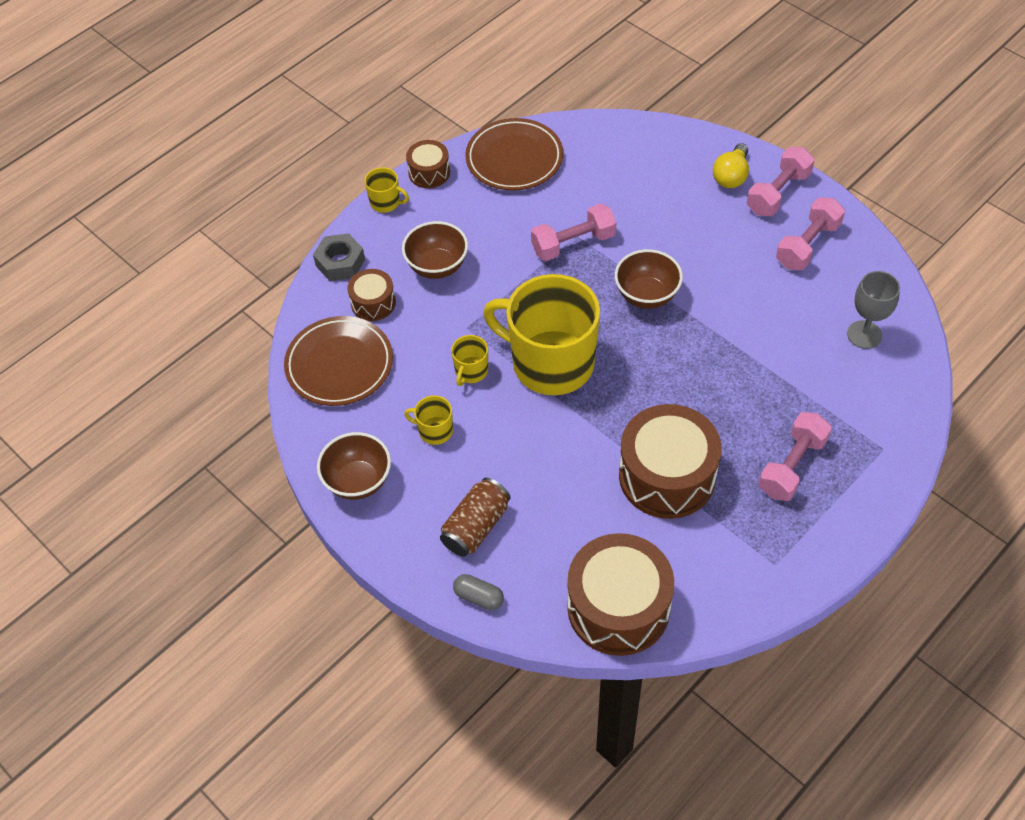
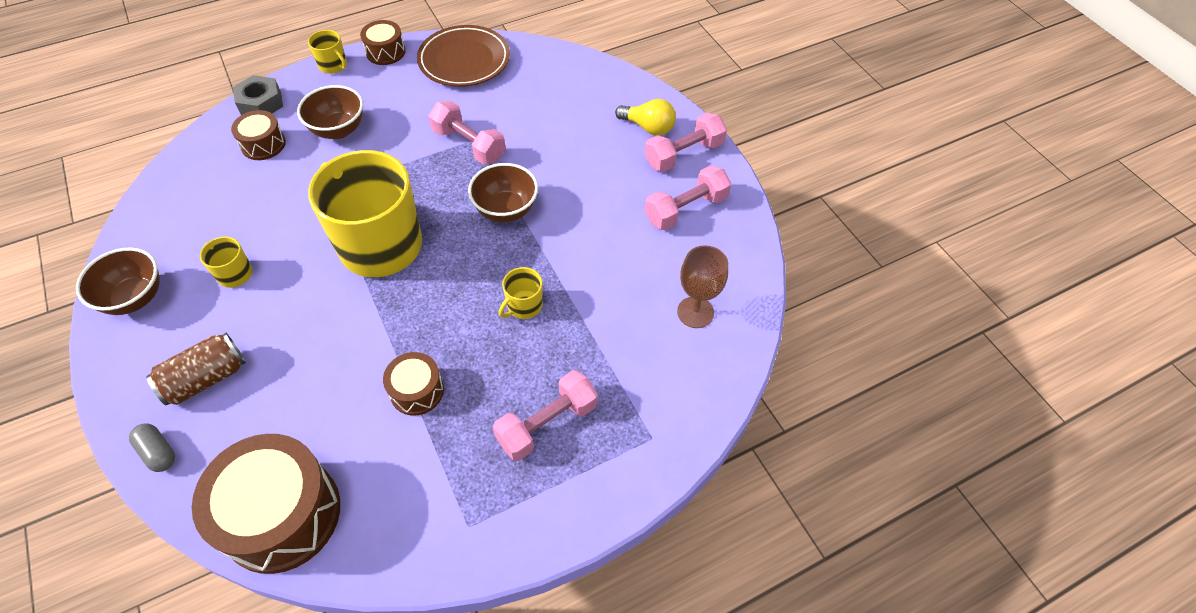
camera: 15 degrees right, 0 degrees up
brown plate [284,316,393,406] -> none
yellow mug [451,335,488,386] -> yellow mug moved to [499,267,543,319]
pink dumbbell [531,203,616,261] -> pink dumbbell turned 45 degrees clockwise [428,101,506,165]
brown drum [619,404,722,519] -> brown drum [383,352,444,416], size x0.51
yellow light bulb [713,143,749,188] -> yellow light bulb turned 105 degrees counterclockwise [615,99,676,136]
grey goblet [847,271,900,349] -> brown goblet [677,245,728,328]

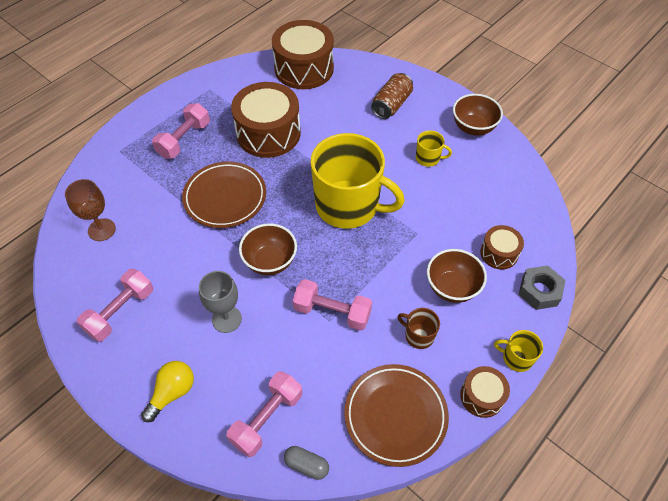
camera: 160 degrees right, 0 degrees up
grey capsule [129,423,175,472] -> grey capsule moved to [284,446,329,480]
brown drum [383,352,444,416] -> brown drum [231,82,301,158], size x1.95
yellow mug [499,267,543,319] -> brown plate [182,162,266,228]
yellow light bulb [615,99,676,136] -> yellow light bulb turned 120 degrees clockwise [141,361,194,422]
pink dumbbell [645,113,727,172] -> pink dumbbell moved to [226,371,302,457]
none -> grey goblet [199,271,242,333]
none -> brown mug [398,308,440,349]

